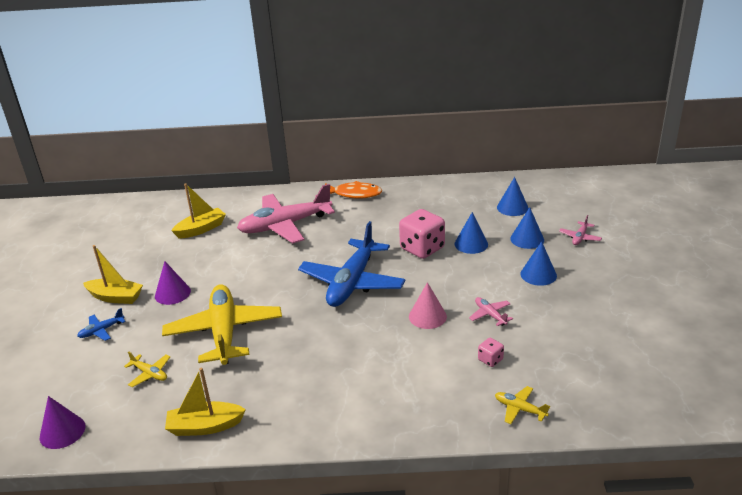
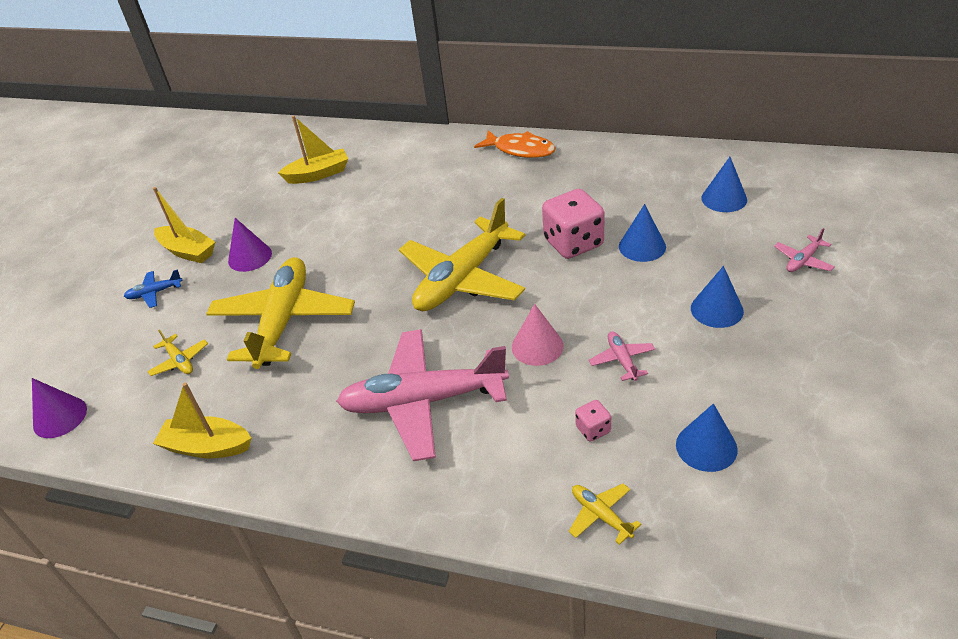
camera: 20 degrees right, 10 degrees up
pink plane [237,184,335,243] -> pink plane moved to [336,329,509,461]
blue plane [298,221,405,307] -> yellow plane [399,198,525,311]
blue cone [510,207,544,249] -> blue cone moved to [676,403,738,472]

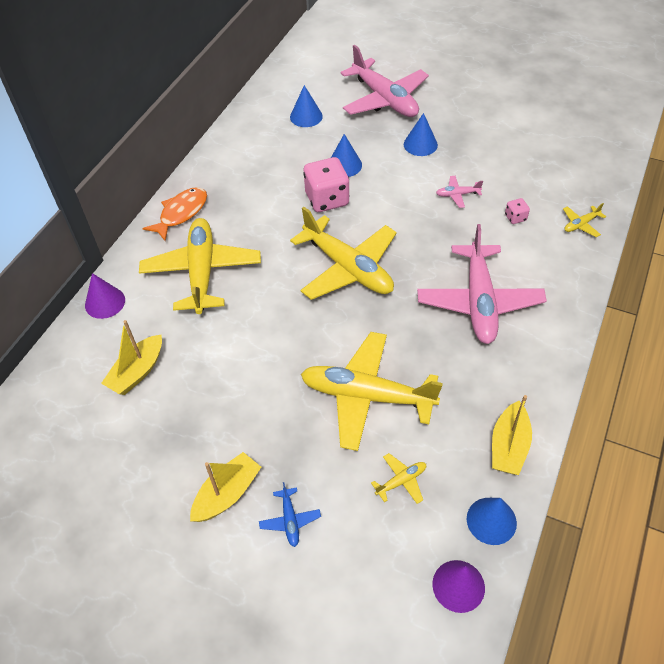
camera: 85 degrees left, 10 degrees up
purple cone [228,218,272,272] -> purple cone moved to [85,273,125,319]
yellow boat [278,116,348,184] -> yellow boat turned 135 degrees counterclockwise [101,320,162,395]
pink cone [512,304,564,366] -> none
blue cone [676,403,738,472] -> blue cone moved to [467,498,517,545]
pink plane [774,228,835,272] -> pink plane [340,45,429,117], size x2.46
none -> yellow plane [139,218,261,314]

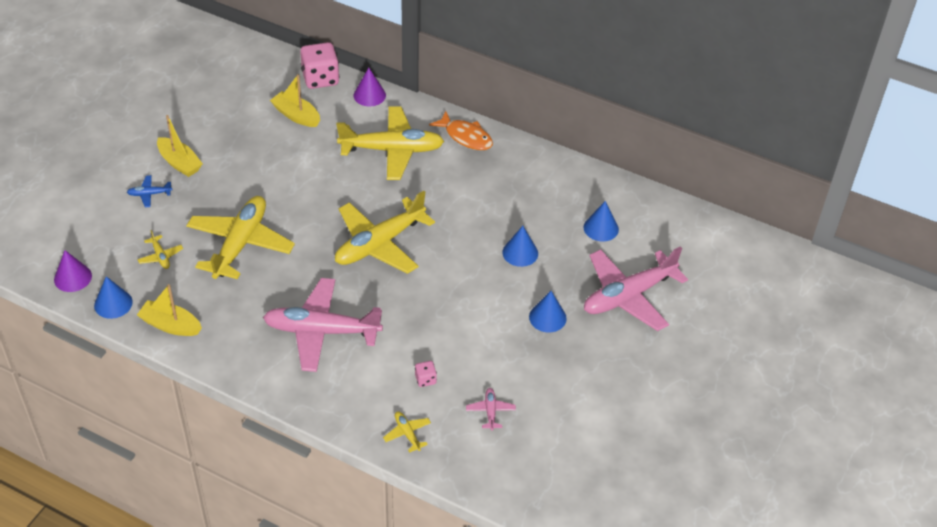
camera: 90 degrees right, 5 degrees down
pink dice [303,157,350,212] -> pink dice moved to [300,42,339,89]
pink plane [436,176,483,208] -> pink plane moved to [466,388,516,431]

